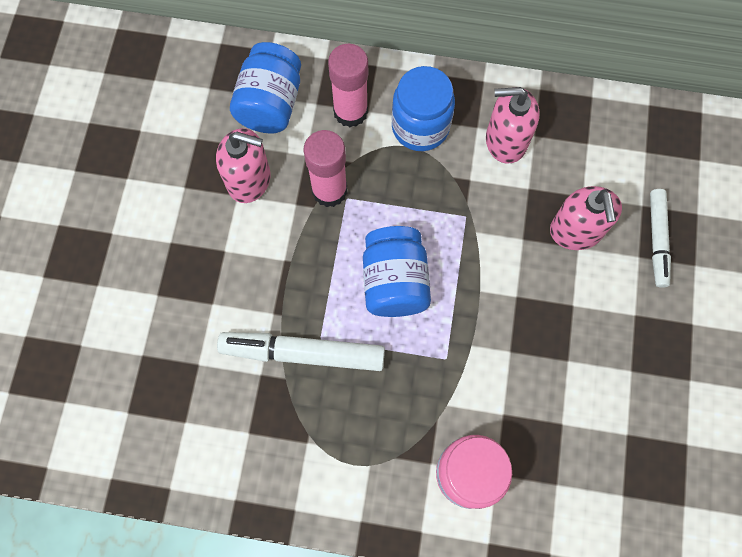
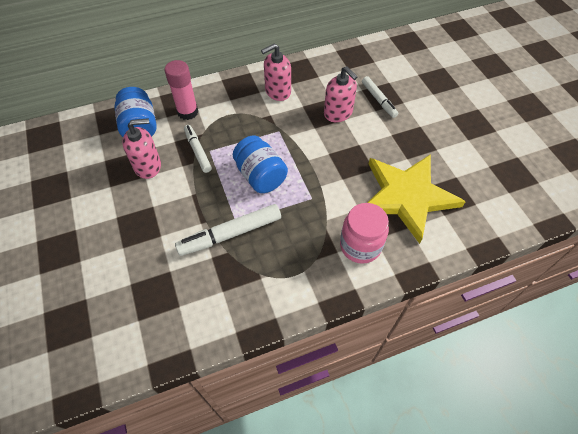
camera: 30 degrees left, 15 degrees down
pink glue stick [303,130,347,207] -> white marker [184,125,212,173]
blue jar [392,66,455,151] -> none
none -> yellow star [367,154,466,244]

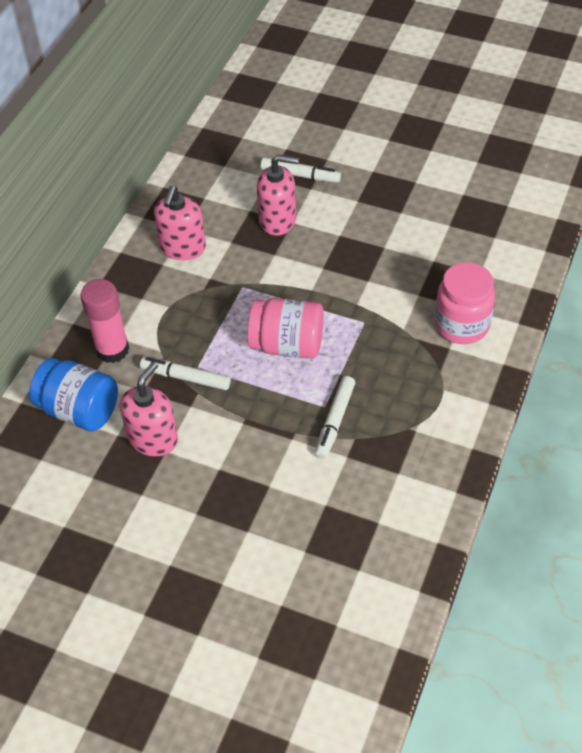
camera: 45 degrees left, 5 degrees down
white marker [175,204,281,256] -> white marker [315,376,355,459], size x0.64
blue jar [233,135,288,193] -> pink jar [248,298,324,359]
yellow star [367,154,466,244] -> none

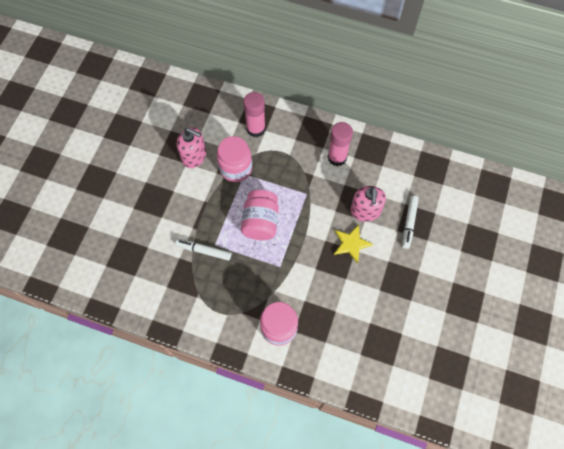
camera: 85 degrees right, 15 degrees up
blue jar [29,358,118,431] -> none
white marker [140,357,231,390] -> pink jar [217,136,252,182]
pink soap dispenser [154,186,206,260] -> pink glue stick [328,122,353,166]
none -> yellow star [334,225,373,264]

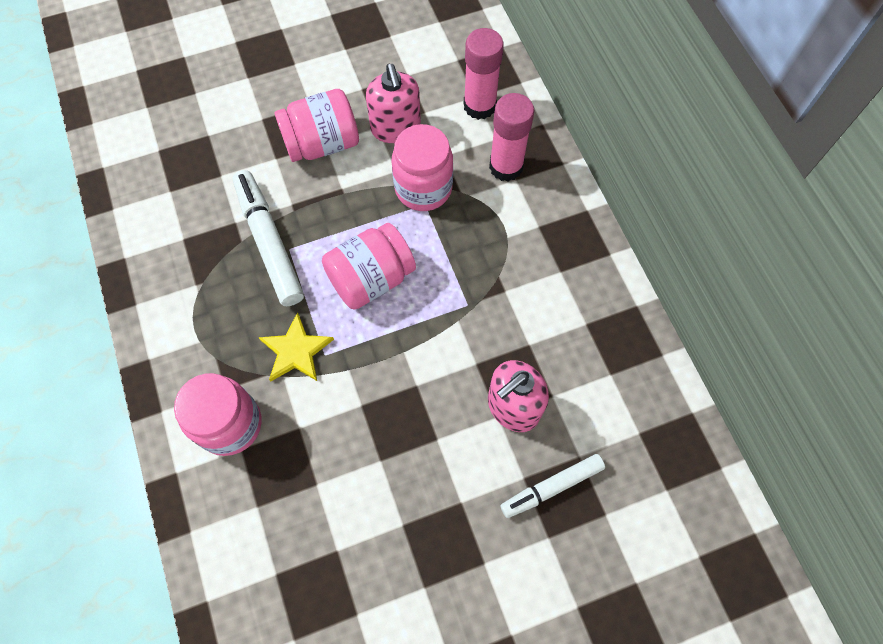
camera: 50 degrees right, 0 degrees up
white marker [175,239,232,261] -> white marker [233,170,304,306], size x1.57
pink glue stick [328,122,353,166] -> pink glue stick moved to [463,28,504,120]
yellow star [334,225,373,264] -> yellow star moved to [258,312,334,382]
none -> pink jar [274,89,359,162]

